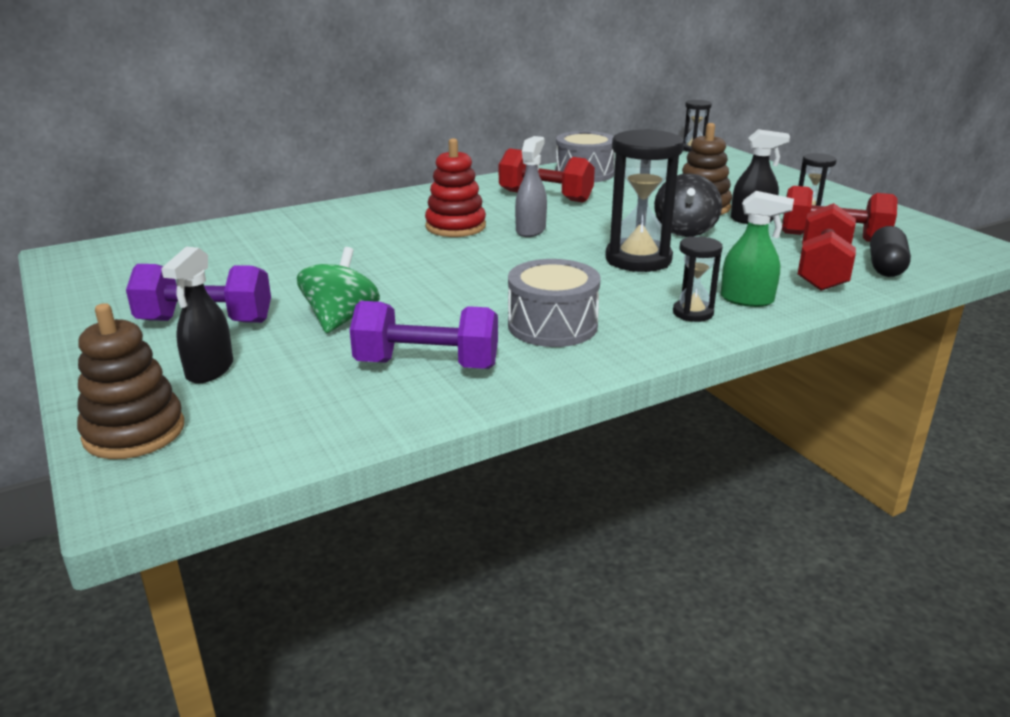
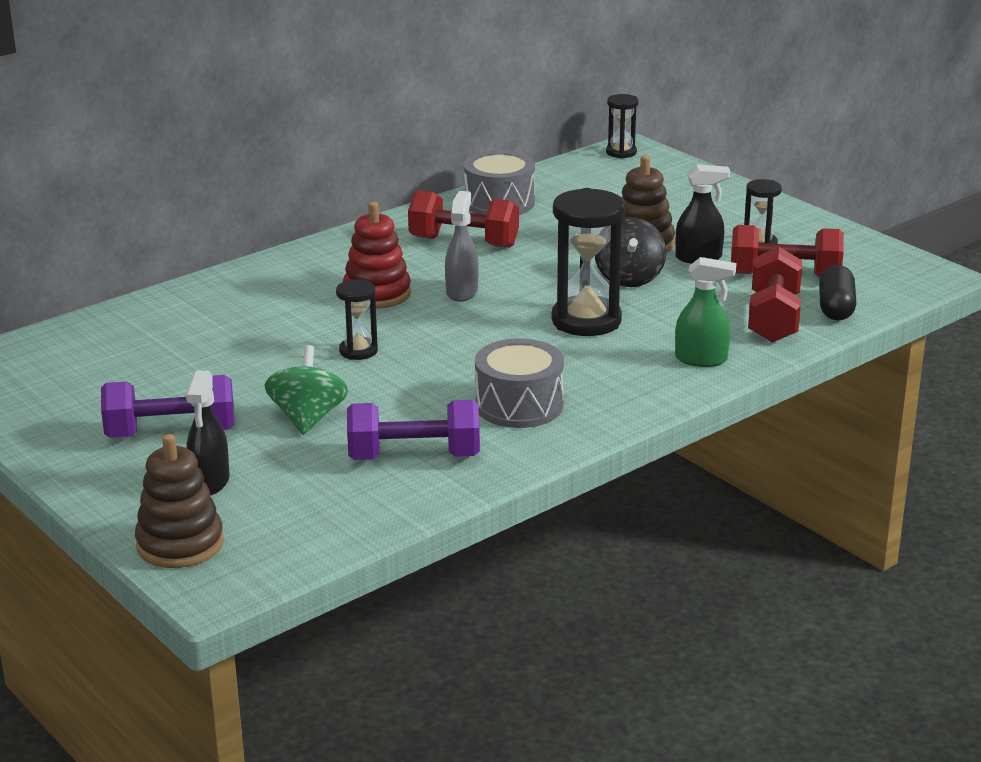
camera: 10 degrees left, 0 degrees up
black hourglass [673,236,723,322] -> black hourglass moved to [336,279,378,360]

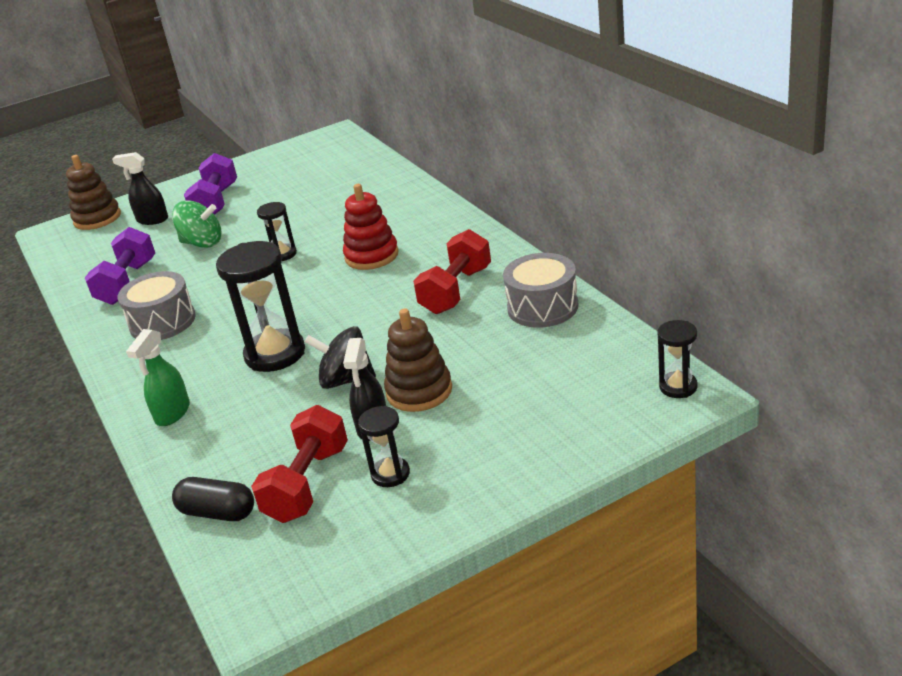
camera: 105 degrees right, 5 degrees up
grey spray bottle [445,191,479,302] -> none
red dumbbell [748,247,802,342] -> none

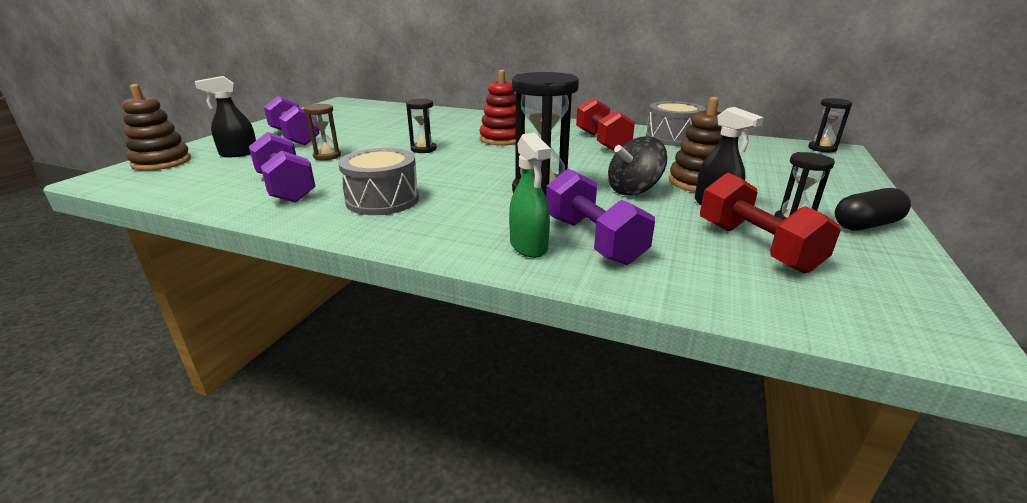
camera: 45 degrees left, 5 degrees down
green spinning top [172,200,222,248] -> brown hourglass [303,104,341,160]
black capsule [172,477,254,521] -> black capsule moved to [835,188,911,230]
none -> purple dumbbell [546,168,655,265]

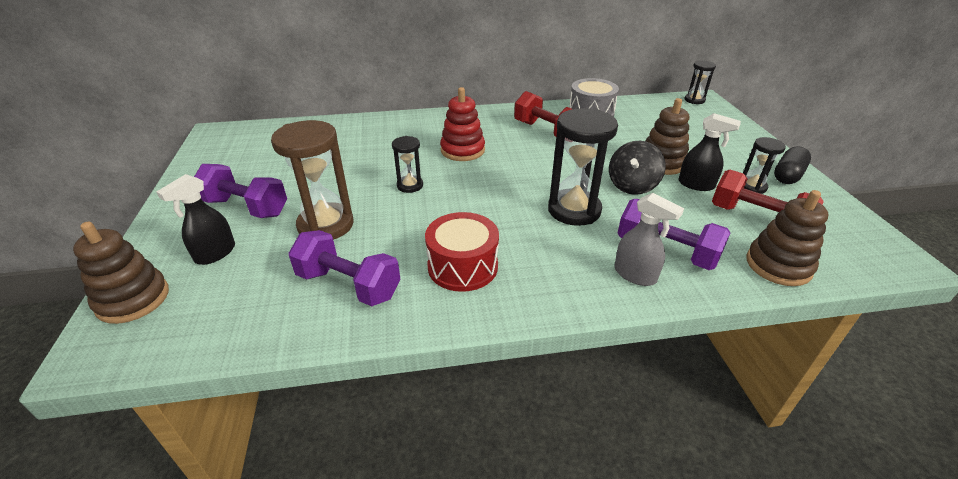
camera: 30 degrees left, 10 degrees up
brown hourglass [303,104,341,160] -> brown hourglass [271,120,354,240], size x1.87
grey drum [338,148,419,215] -> red drum [425,212,499,292]
green spray bottle [509,133,551,258] -> grey spray bottle [614,193,684,286]
none -> brown stacking toy [747,190,829,286]

